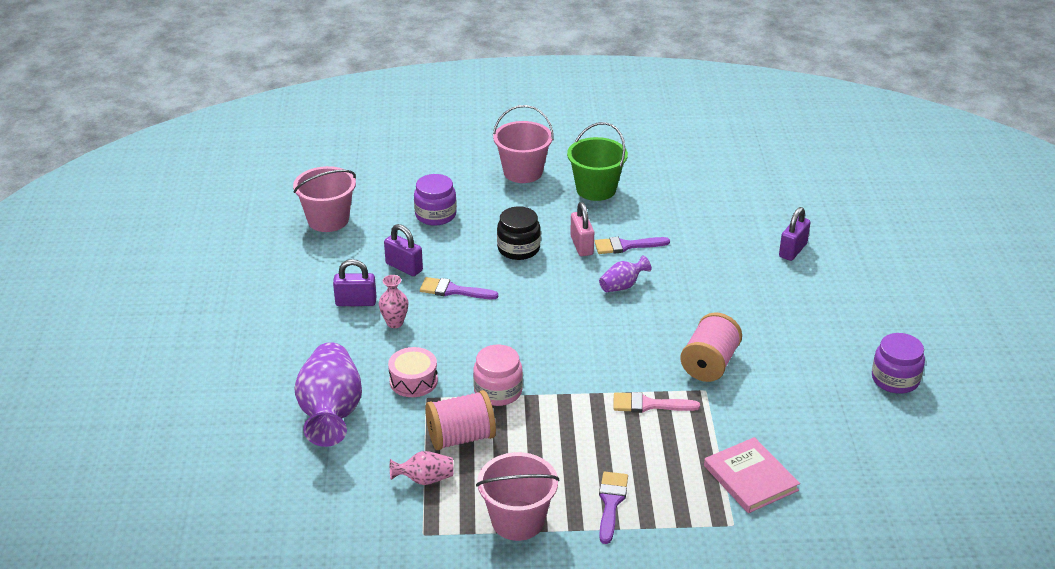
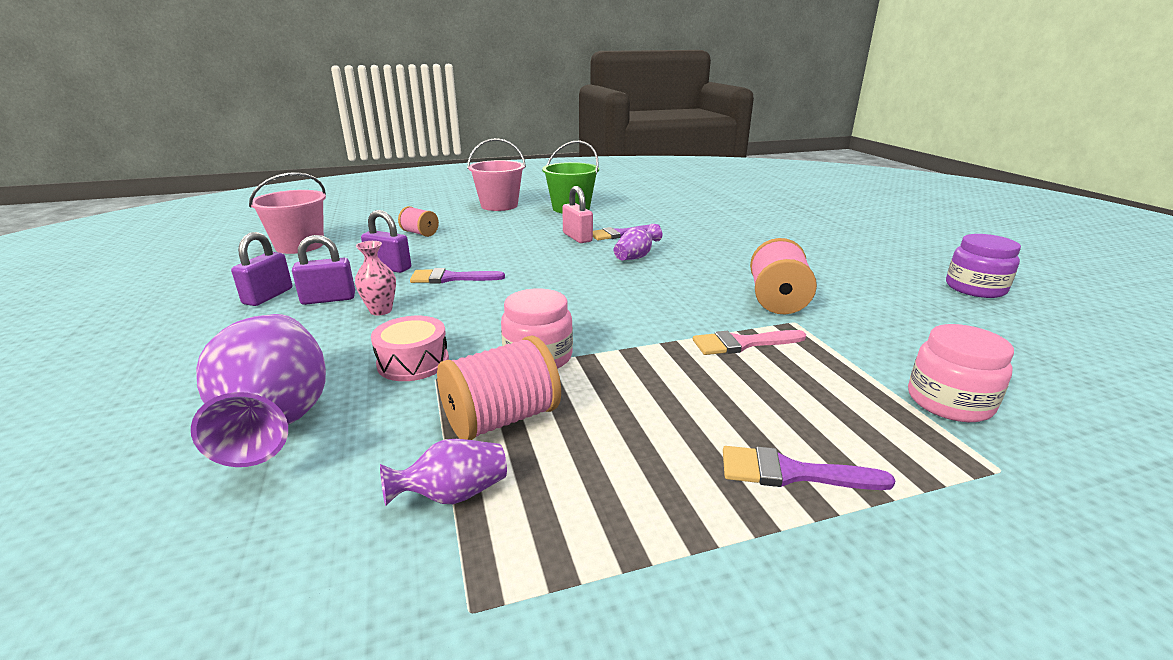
camera: 15 degrees left, 10 degrees down
pink vase [390,451,454,485] -> purple vase [380,439,507,506]
purple jar [414,174,457,226] -> pink spool [398,206,439,237]
pink bucket [476,452,559,541] -> none
black jar [497,206,541,260] -> none
purple brush [599,472,628,544] -> purple brush turned 75 degrees counterclockwise [723,446,895,490]
pink book [704,437,800,513] -> pink jar [908,324,1014,422]
purple padlock [779,207,811,261] -> purple padlock moved to [231,232,292,306]

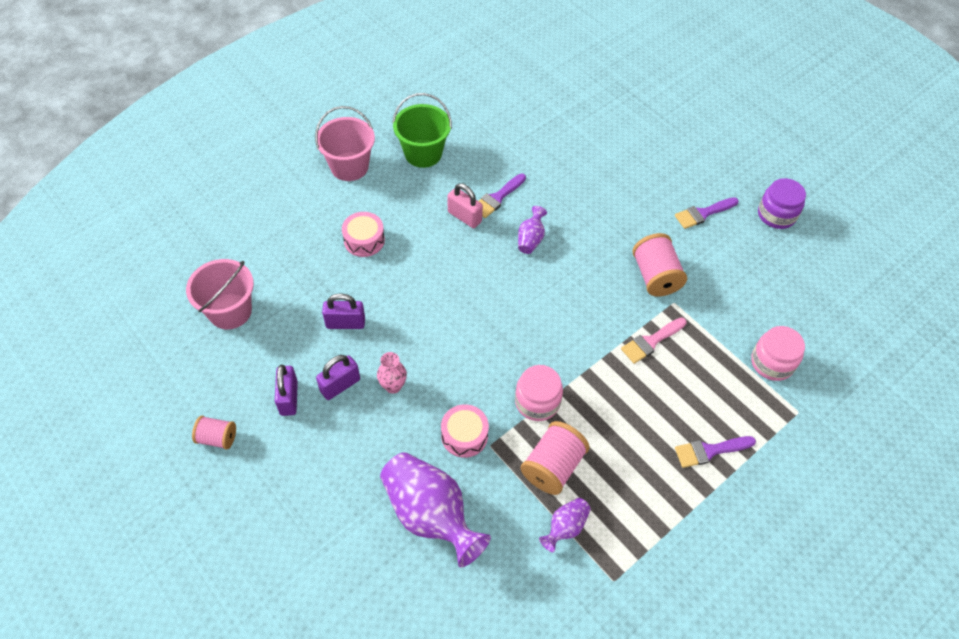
camera: 25 degrees left, 30 degrees up
pink spool [398,206,439,237] -> pink spool moved to [192,416,236,450]
purple brush [410,268,505,284] -> purple brush moved to [675,197,739,229]
none -> pink drum [342,212,385,257]

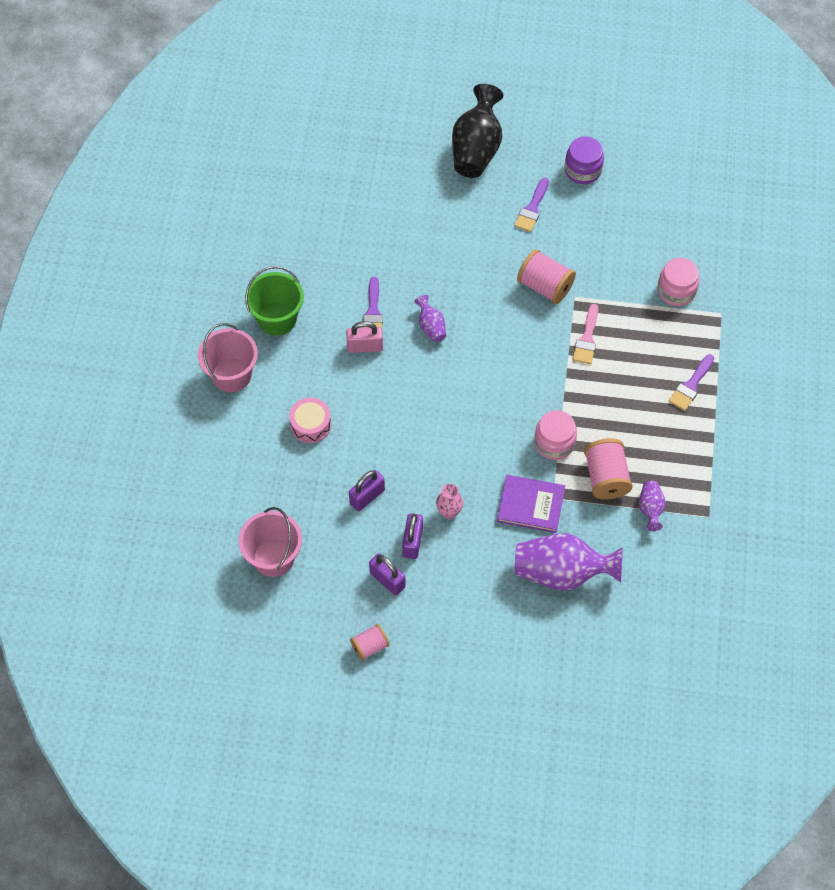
camera: 40 degrees left, 5 degrees up
pink drum [441,404,489,458] -> purple book [497,475,565,533]
none -> black vase [452,84,503,178]

